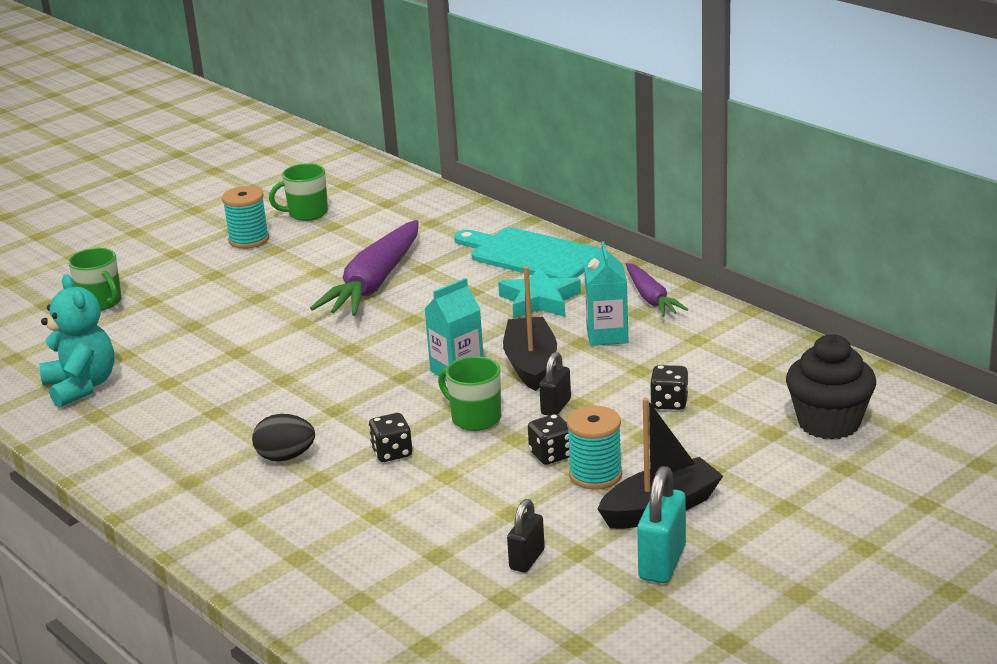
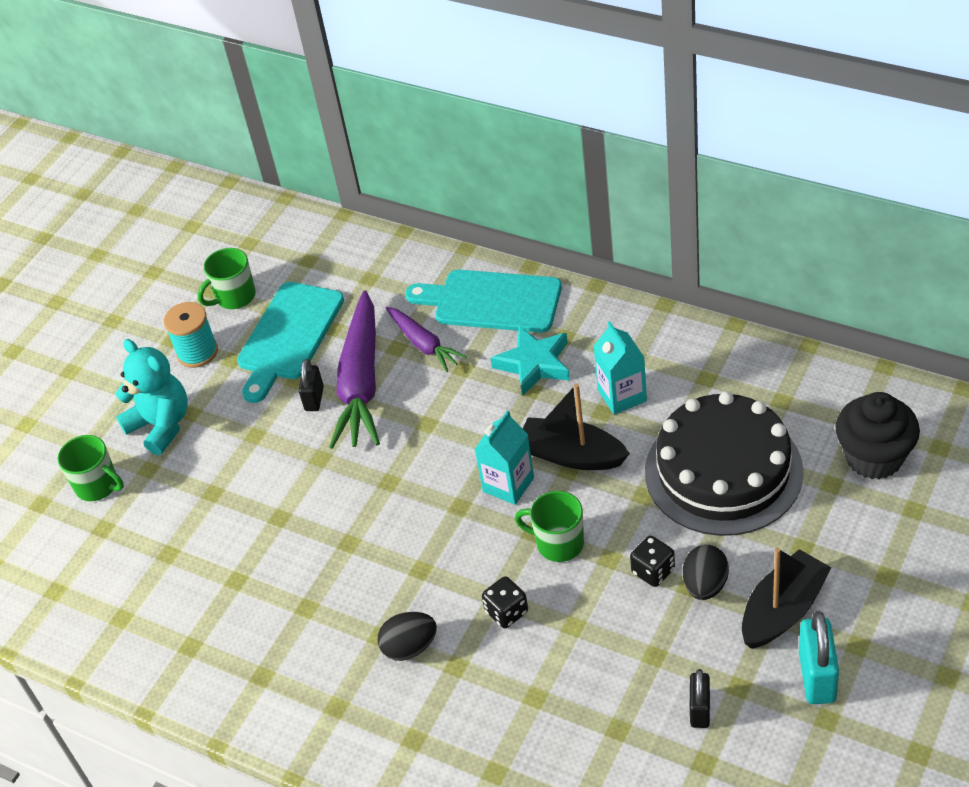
camera: 15 degrees left, 20 degrees up
turquoise teddy bear [39,274,115,408] -> turquoise teddy bear moved to [115,339,188,455]
black boat [503,266,557,391] -> black boat turned 45 degrees counterclockwise [523,384,630,470]
black padlock [539,352,571,416] -> black padlock moved to [299,359,324,411]
turquoise spool [567,406,622,490] -> black egg [683,545,729,600]
purple carrot [626,263,688,317] -> purple carrot moved to [386,307,467,372]
black dice [650,365,688,410] -> black cake [645,391,803,536]
none -> turquoise cutting board [237,282,344,403]

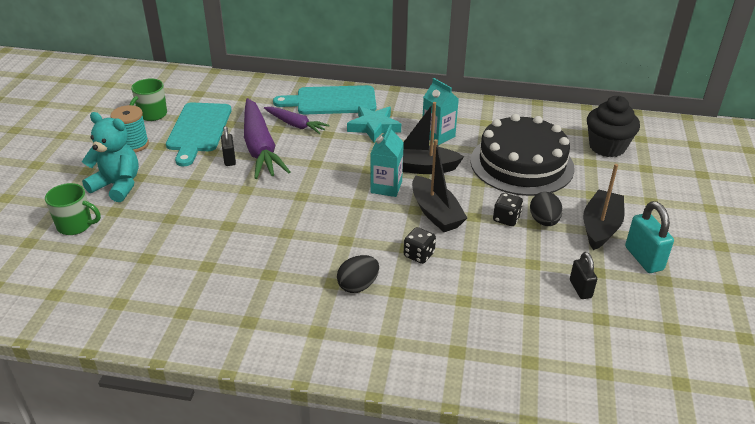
camera: 25 degrees left, 10 degrees down
green mug [515,491,584,562] -> black boat [412,139,467,232]

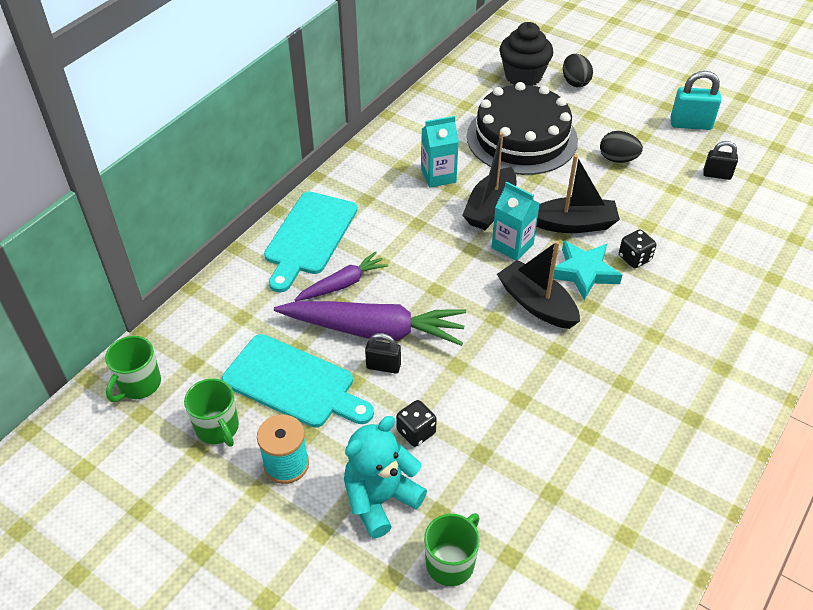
camera: 65 degrees left, 10 degrees up
black egg [337,255,379,293] -> black egg moved to [563,54,593,87]
turquoise star [347,106,401,142] -> turquoise star moved to [549,241,622,300]
black dice [493,193,523,226] -> black dice moved to [396,400,437,447]
black boat [583,164,624,250] -> black boat moved to [497,241,580,329]
none -> green mug [105,336,161,402]

